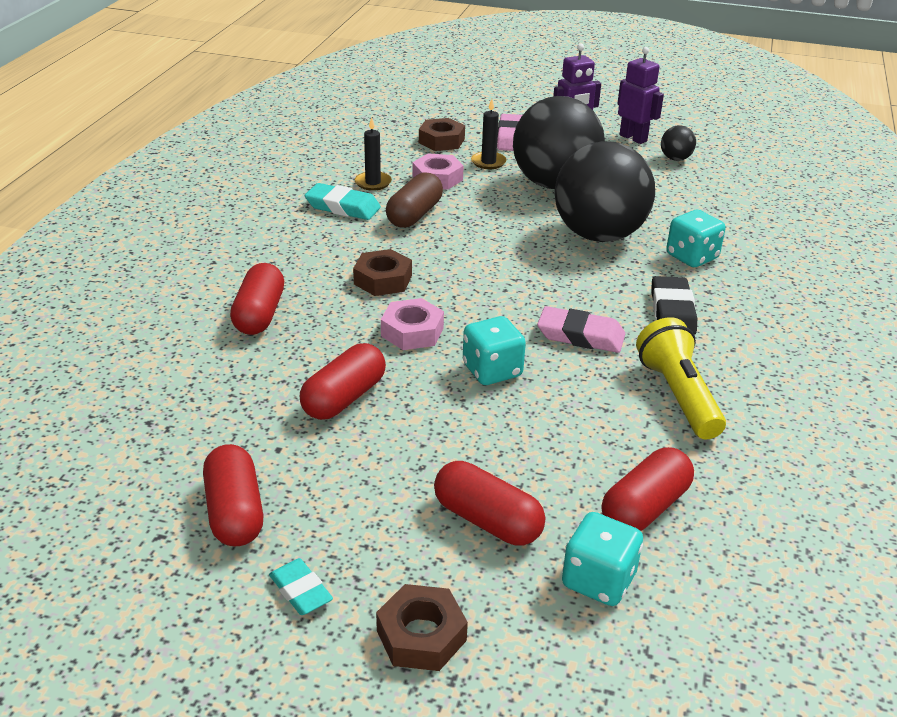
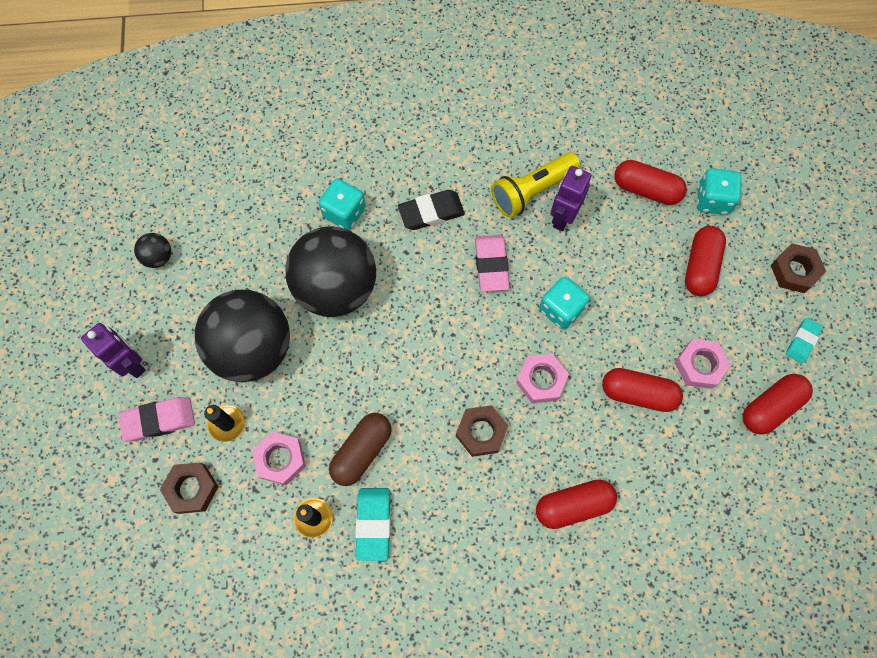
camera: 110 degrees left, 35 degrees up
brown capsule [386,172,443,228] -> brown capsule turned 60 degrees counterclockwise [329,413,392,486]
purple robot [617,47,664,144] -> purple robot moved to [550,166,591,231]
none -> pink nut [675,339,731,389]

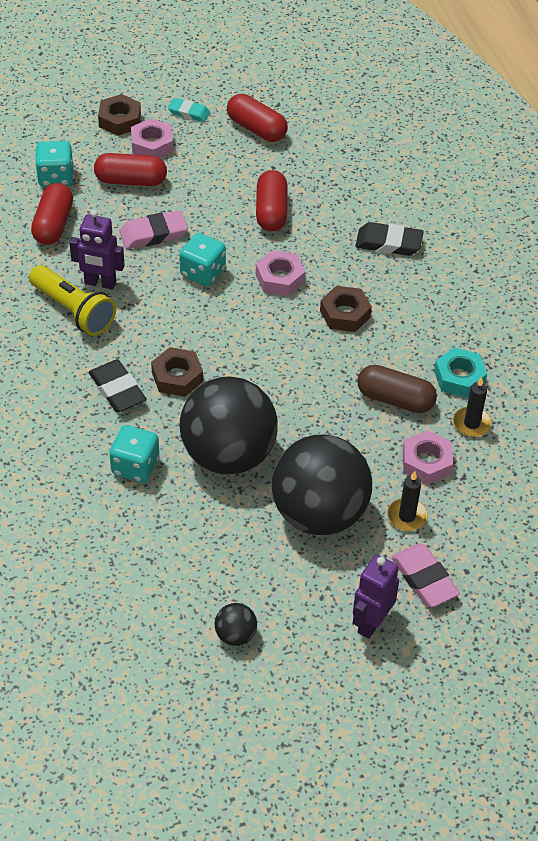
camera: 105 degrees left, 20 degrees down
brown nut [160,462,219,514] -> brown nut moved to [151,347,203,397]
turquoise eraser [355,488,391,561] -> turquoise nut [434,347,487,398]
pink eraser [475,235,510,292] -> pink eraser moved to [120,210,188,249]
red capsule [536,479,617,529] -> black eraser [355,222,424,256]
pink nut [675,339,731,389] -> pink nut moved to [131,118,173,158]

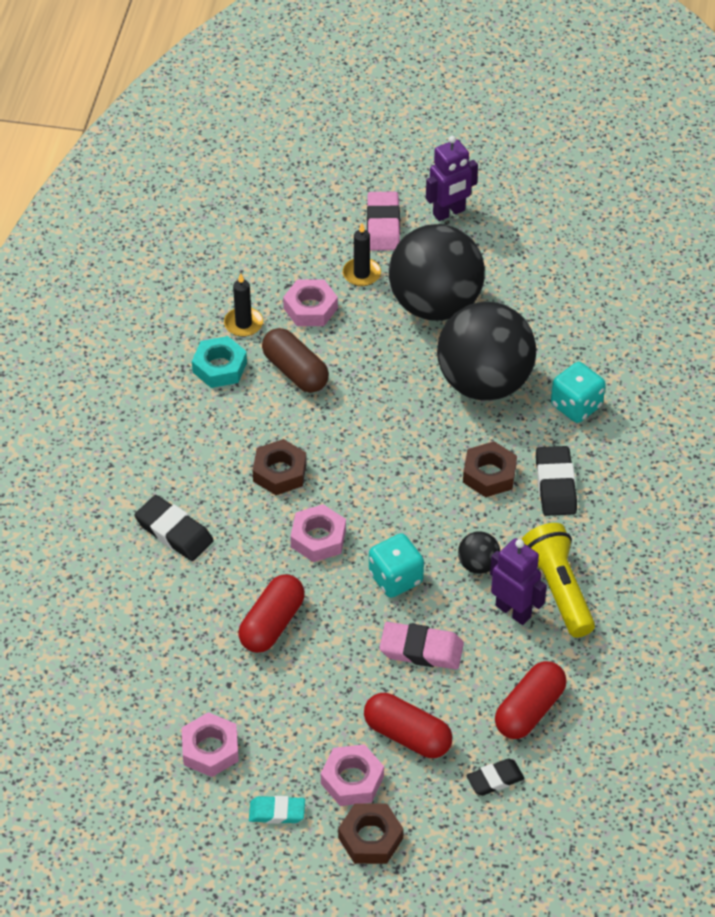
camera: 150 degrees left, 0 degrees up
turquoise dice [35,141,74,187] -> black eraser [466,759,524,796]
turquoise eraser [168,98,210,122] -> turquoise eraser turned 45 degrees counterclockwise [249,796,305,824]
black ball [215,603,257,646] -> black ball moved to [458,531,500,574]
red capsule [227,94,288,142] -> pink nut [182,712,239,777]

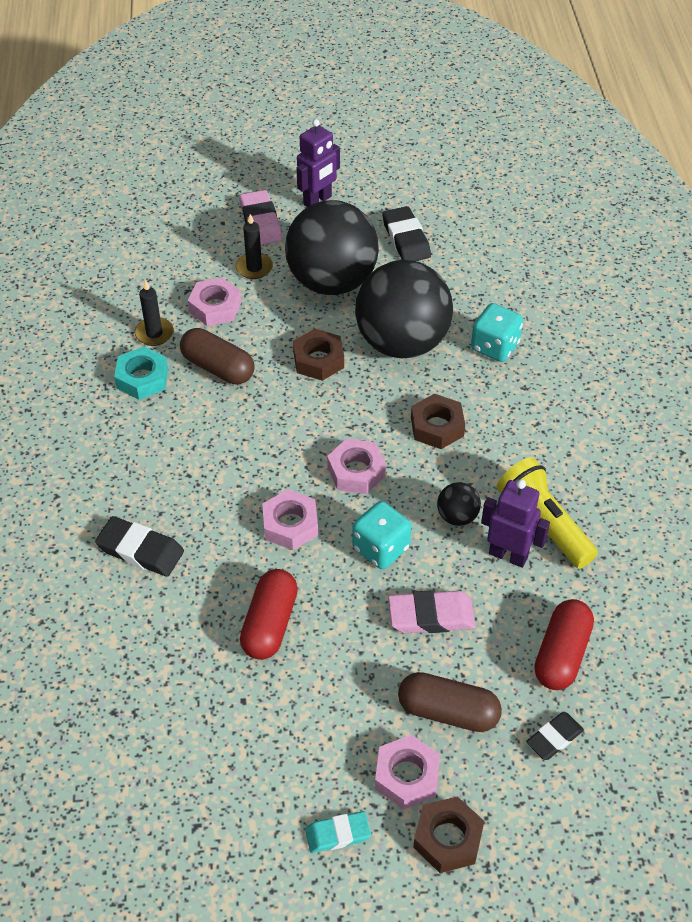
camera: 15 degrees left, 0 degrees up
pink nut [182,712,239,777] -> pink nut moved to [327,439,386,494]
brown nut [253,439,307,495] -> brown nut moved to [293,329,344,381]
red capsule [364,693,452,758] -> brown capsule [398,672,502,732]
black eraser [536,446,577,516] -> black eraser moved to [382,206,431,261]

